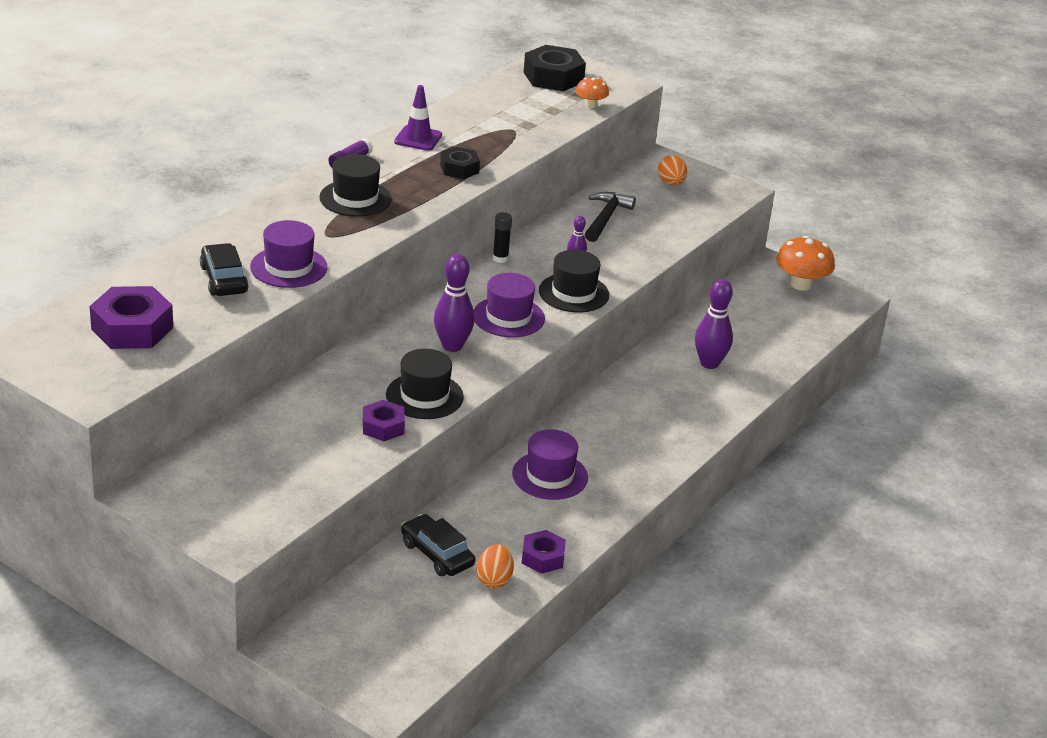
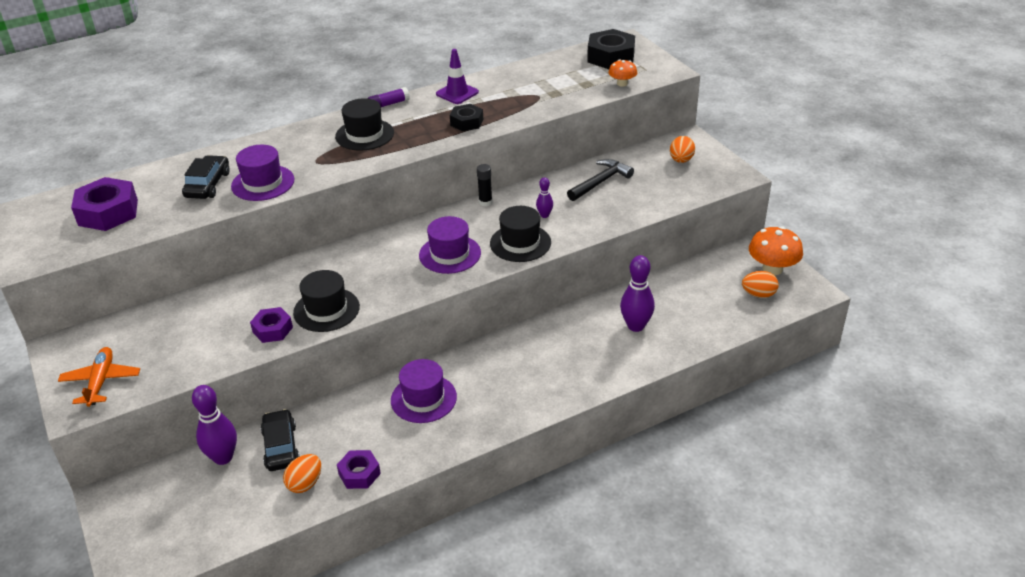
camera: 30 degrees right, 5 degrees up
purple bowling pin [434,254,475,352] -> purple bowling pin moved to [192,385,237,465]
none -> orange plane [58,347,140,407]
none -> orange egg [742,271,779,298]

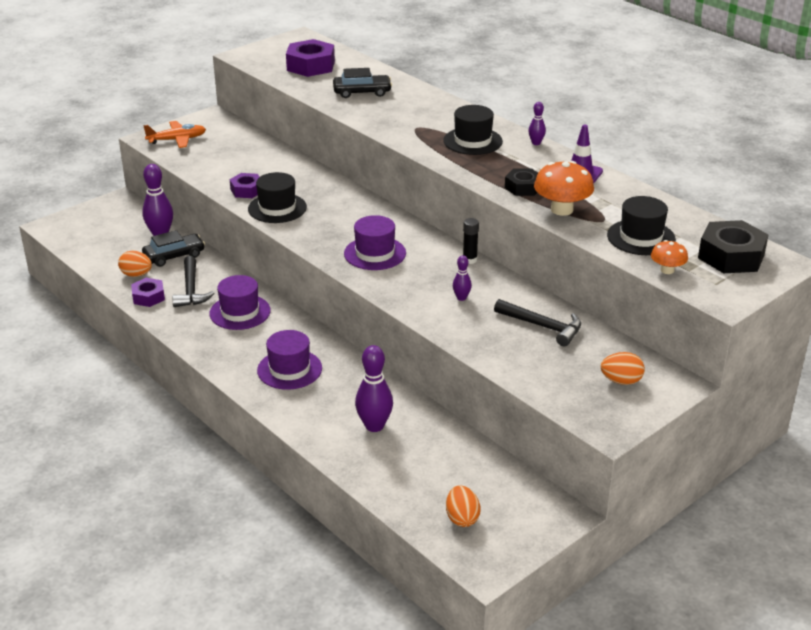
camera: 75 degrees right, 5 degrees down
purple hat [231,145,295,201] -> purple hat moved to [257,330,322,390]
purple glue stick [368,87,410,107] -> purple bowling pin [529,102,546,145]
black hat [490,206,551,262] -> black hat moved to [607,196,676,255]
orange mushroom [749,226,803,275] -> orange mushroom moved to [534,161,594,216]
none -> black hammer [172,256,215,307]

